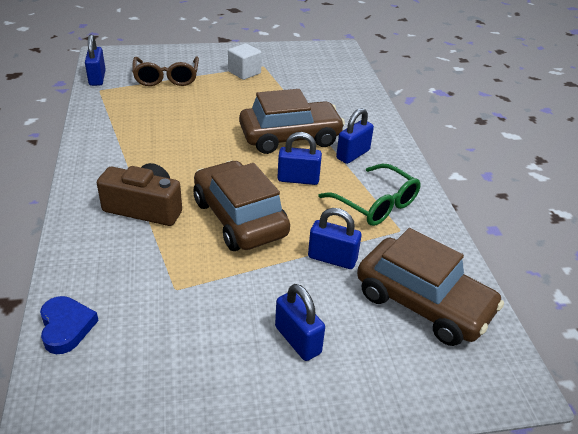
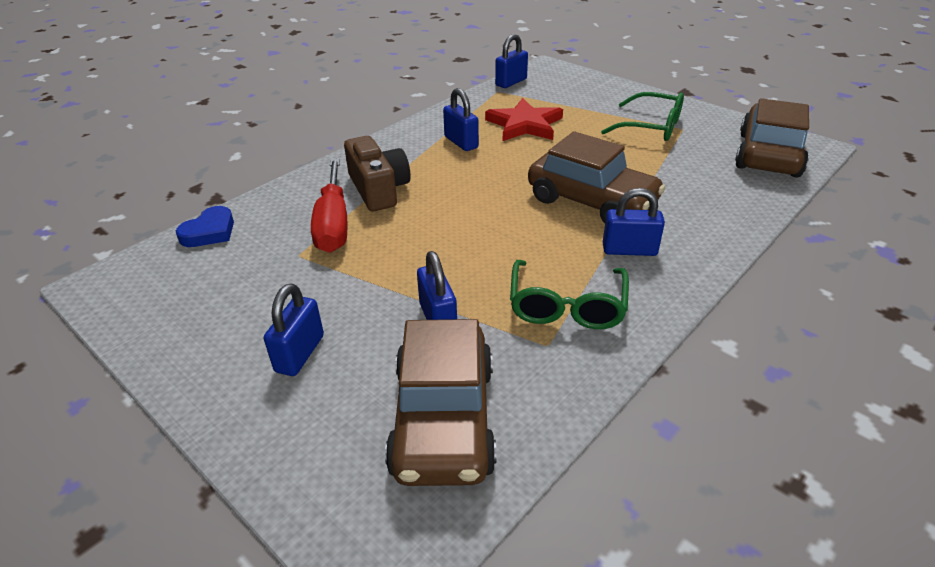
camera: 55 degrees right, 0 degrees up
brown glasses [132,57,199,86] -> none
brown car [194,160,290,251] -> brown car moved to [735,98,809,178]
white cube [228,43,262,80] -> green glasses [601,92,684,141]
blue padlock [278,132,322,185] -> blue padlock moved to [443,88,479,151]
none -> red screwdriver [311,158,347,253]
none -> red star [485,98,563,141]

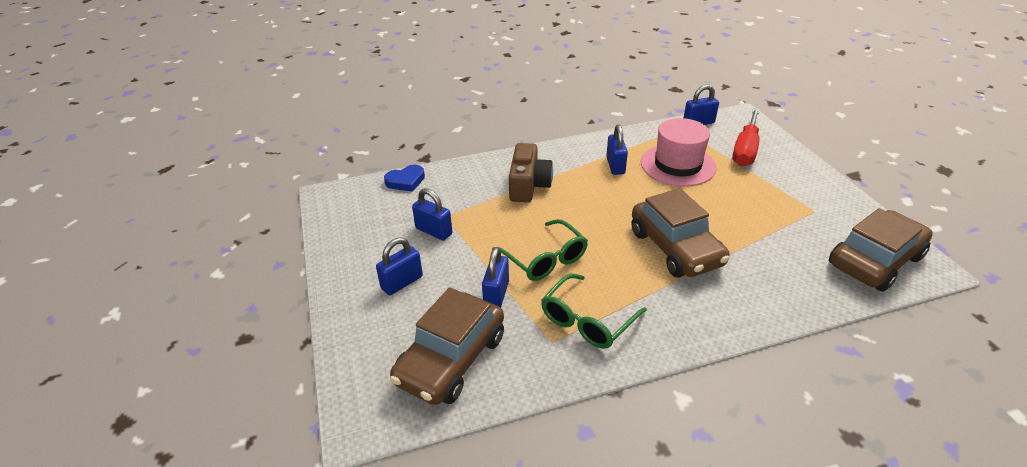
camera: 30 degrees right, 0 degrees up
red screwdriver [311,158,347,253] -> red screwdriver moved to [732,109,760,166]
red star [485,98,563,141] -> pink hat [641,118,716,187]
green glasses [601,92,684,141] -> green glasses moved to [492,219,588,281]
blue padlock [603,188,665,256] -> blue padlock moved to [412,188,452,240]

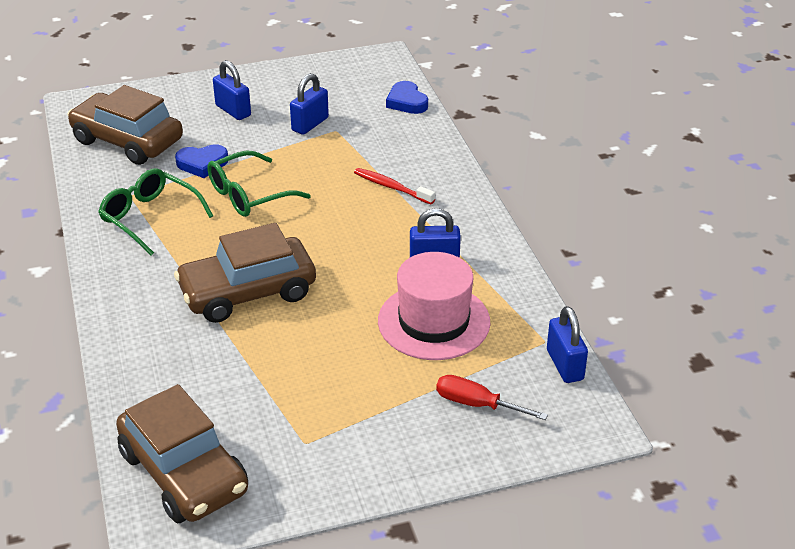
camera: 90 degrees right, 0 degrees up
blue padlock [482,247,509,308] -> blue heart [175,144,228,178]
brown camera [509,143,553,202] -> red toothbrush [354,168,435,204]
red screwdriver [732,109,760,166] -> red screwdriver [436,375,548,420], size x0.64

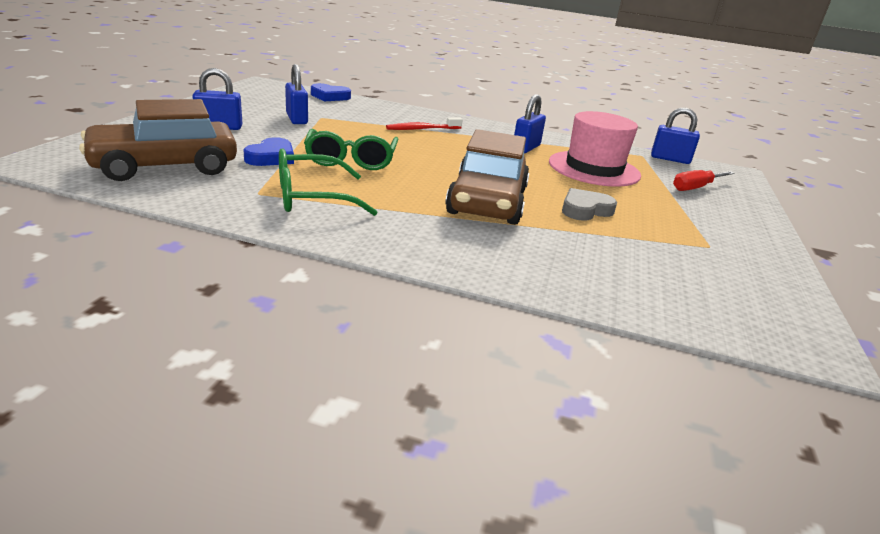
camera: 60 degrees left, 10 degrees down
brown car [116,384,248,523] -> none
none -> grey heart [562,188,617,221]

